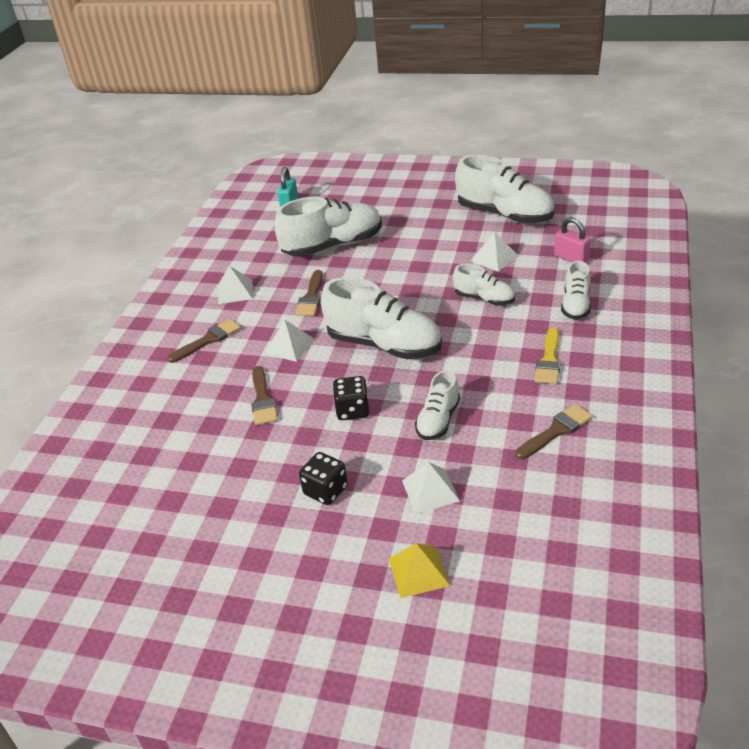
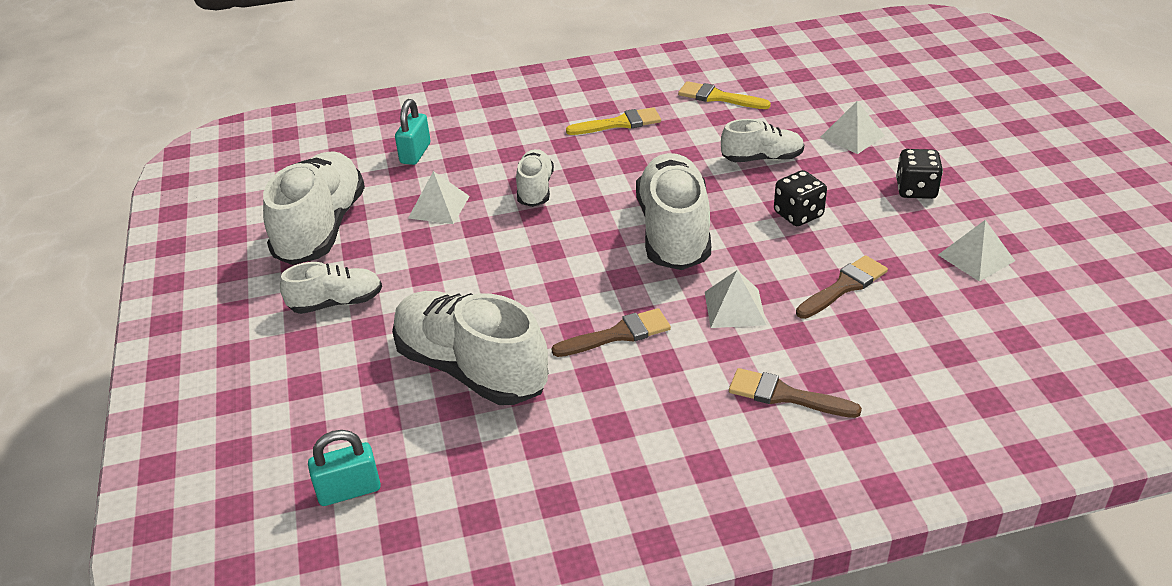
camera: 120 degrees left, 0 degrees up
white pyramid [218,266,253,304] -> white pyramid moved to [938,220,1015,282]
yellow pyramid [388,543,450,598] -> none
brown brush [515,404,593,460] -> yellow brush [678,81,771,109]
pink padlock [554,217,591,263] -> turquoise padlock [395,99,431,165]
white shoe [561,261,591,320] -> white shoe moved to [280,262,382,314]

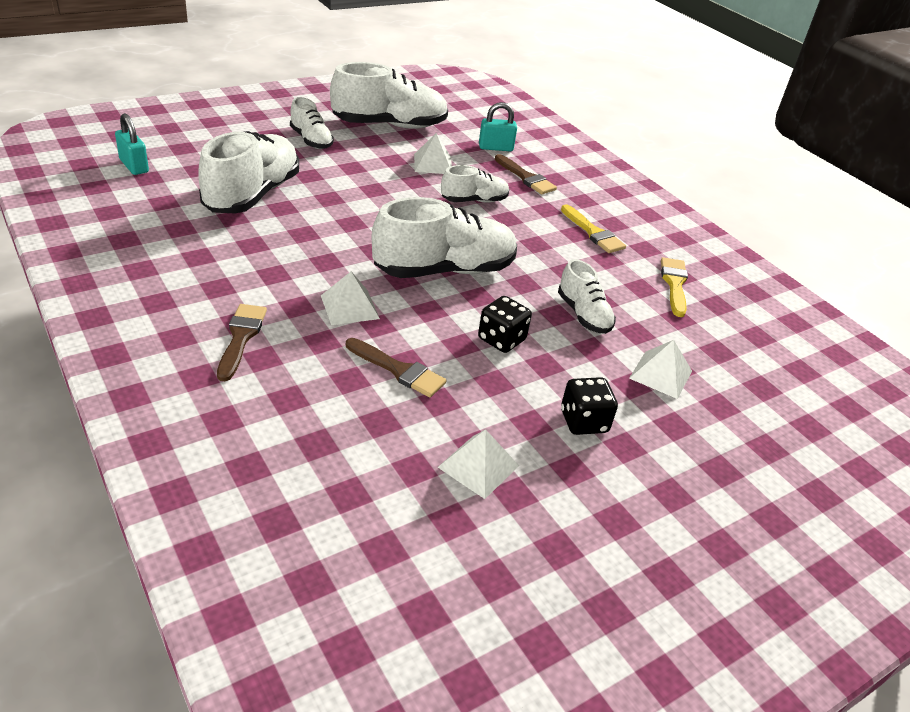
camera: 65 degrees right, 0 degrees up
brown brush [551,308,671,357] -> brown brush moved to [495,154,557,194]

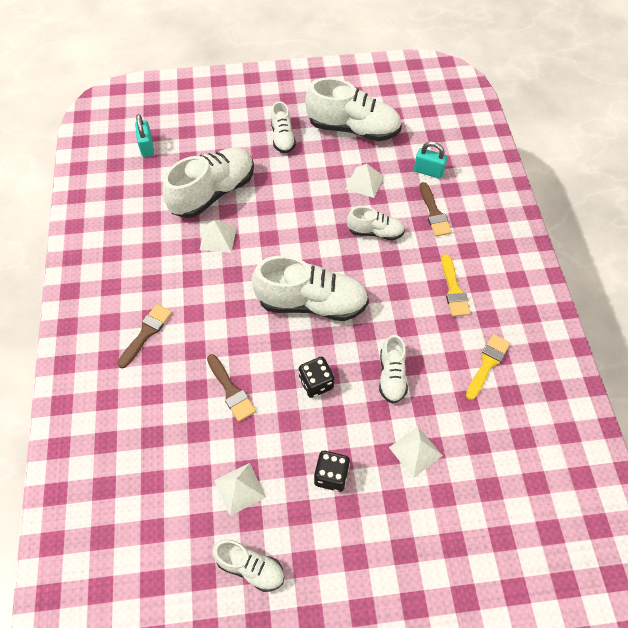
camera: 30 degrees right, 20 degrees up
white pyramid [321,272,380,325] -> white pyramid moved to [200,220,236,253]
none -> white shoe [212,540,284,592]

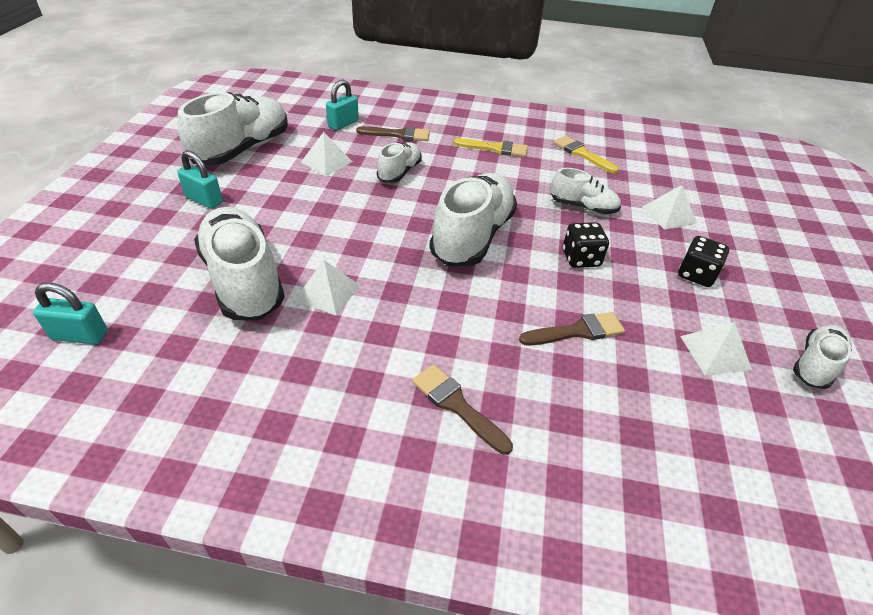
camera: 75 degrees left, 15 degrees down
white shoe [271,101,296,153] -> turquoise padlock [177,150,223,209]

